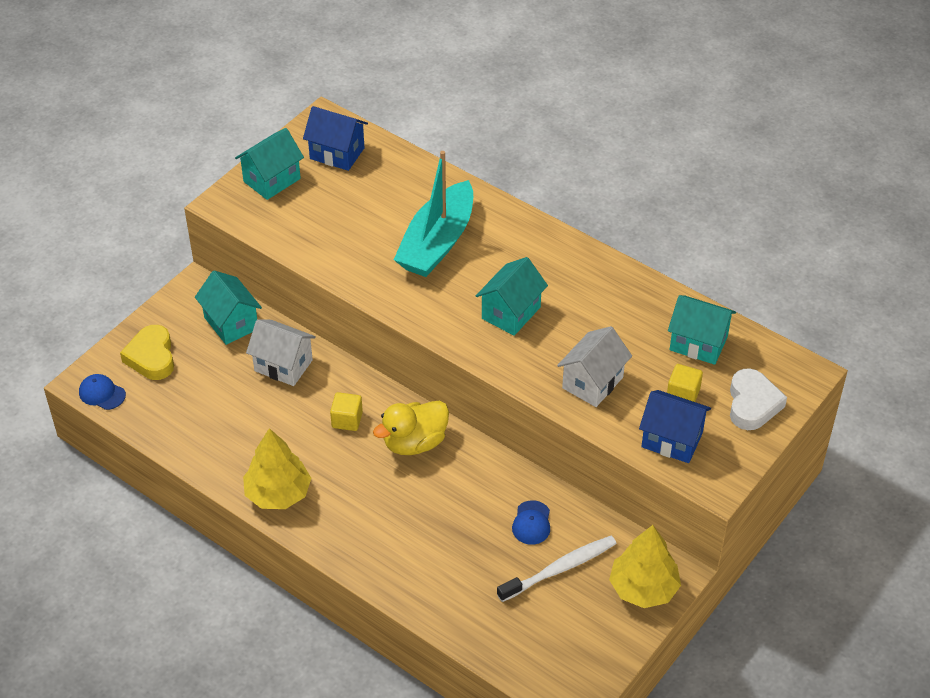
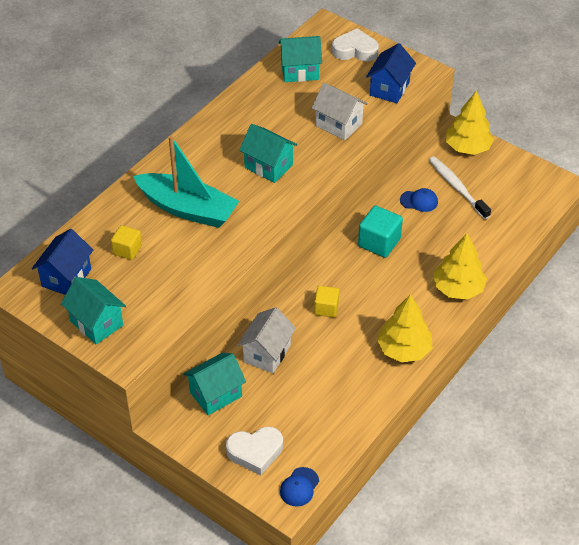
camera: 90 degrees left, 0 degrees up
yellow heart [120,325,174,380] -> white heart [226,427,283,475]
yellow duck [373,401,449,455] -> none
yellow cube [667,364,703,402] -> yellow cube moved to [111,225,142,260]
turquoise house [668,295,736,365] -> turquoise house turned 60 degrees clockwise [278,36,322,82]
none -> turquoise cube [358,206,403,258]
none -> yellow tree [433,233,487,300]

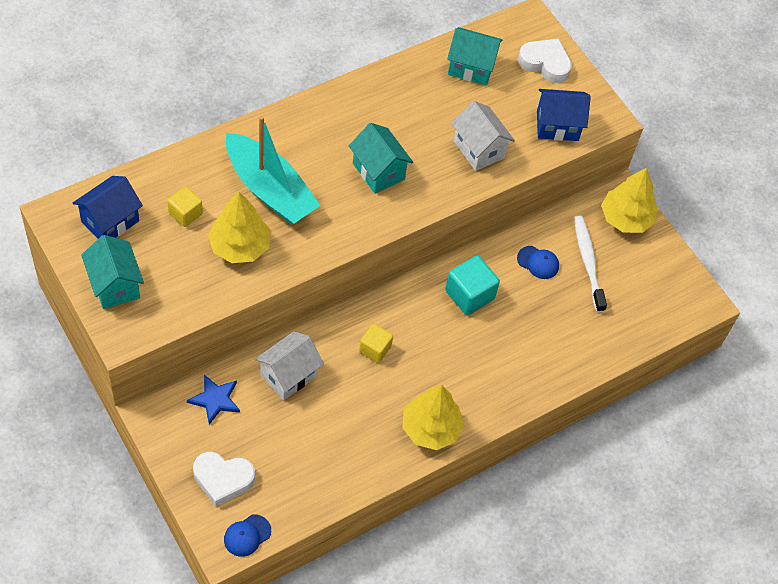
camera: 15 degrees right, 10 degrees up
turquoise house [183,353,246,415] -> blue star [187,374,240,425]
blue house [366,43,416,103] -> blue house turned 45 degrees clockwise [537,89,591,141]
yellow tree [433,233,487,300] -> yellow tree moved to [208,192,271,263]

